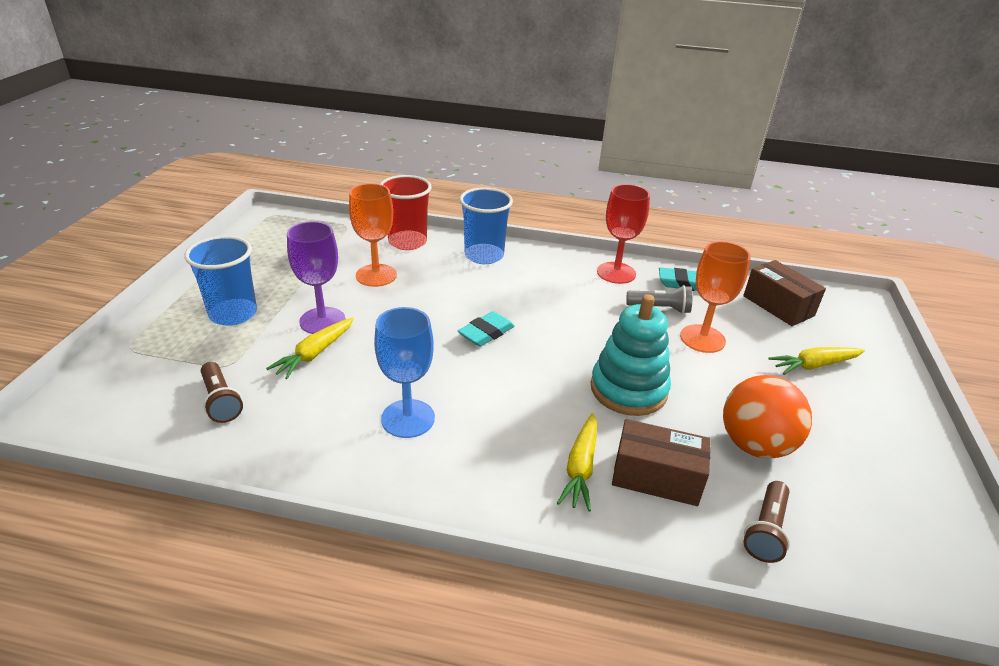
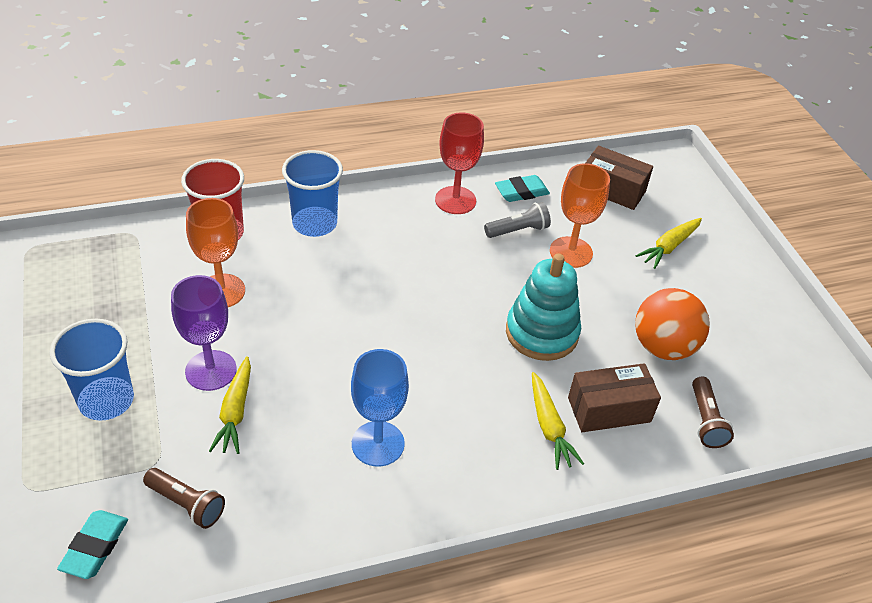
camera: 30 degrees left, 10 degrees up
turquoise eraser [458,311,515,346] -> turquoise eraser moved to [57,510,128,579]

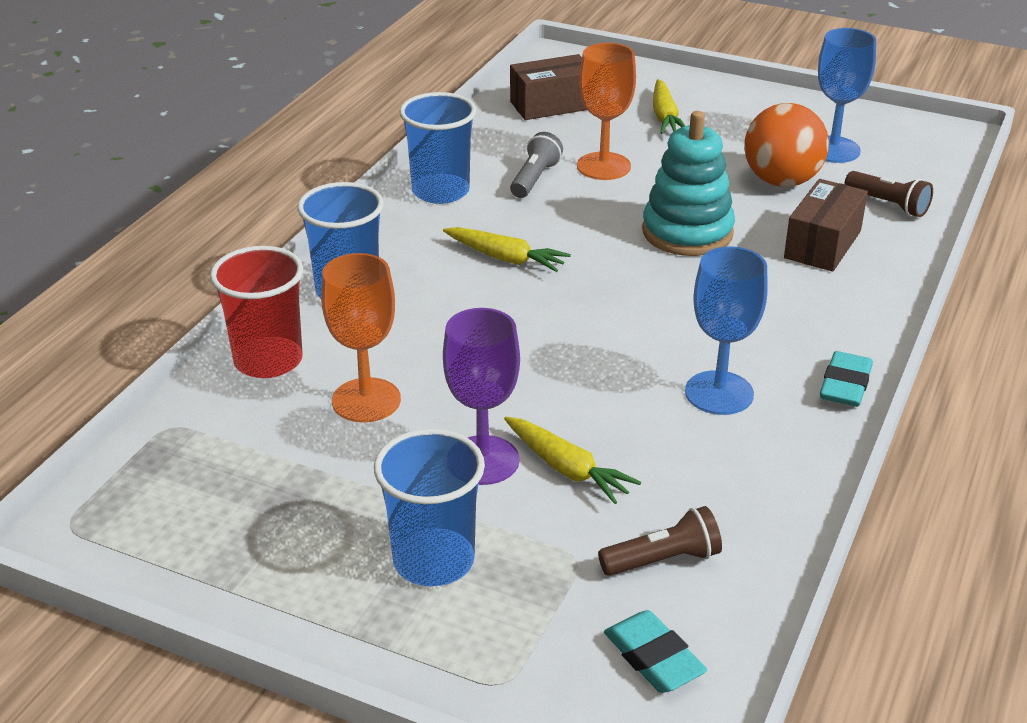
camera: 45 degrees left, 10 degrees down
red goblet [435,112,484,214] -> blue cup [399,92,476,204]
turquoise eraser [495,175,550,202] -> turquoise eraser moved to [820,351,873,407]
yellow carrot [532,372,584,470] -> yellow carrot moved to [443,227,571,272]
none -> blue goblet [818,28,876,163]

